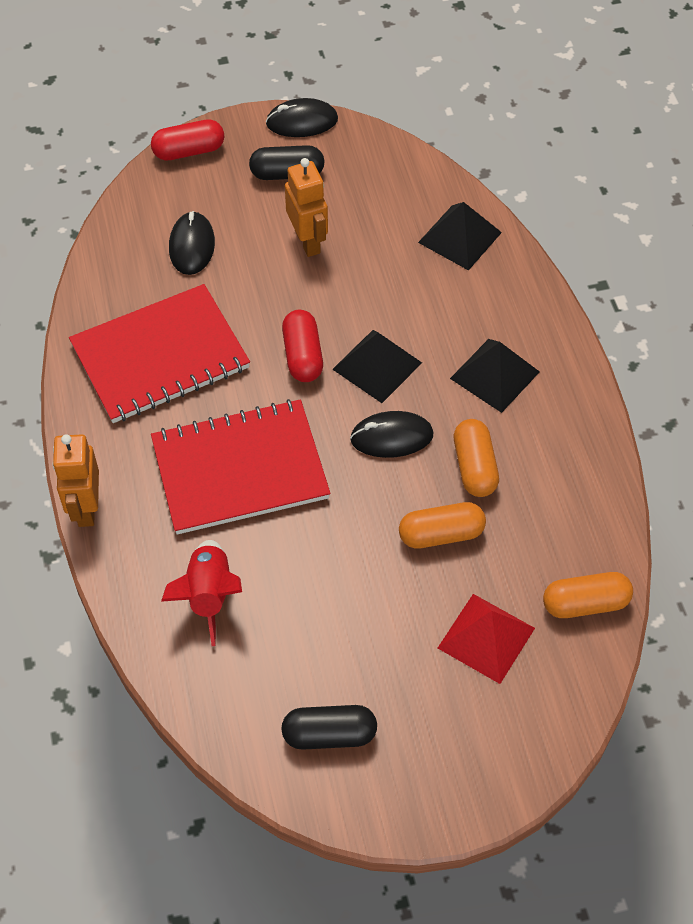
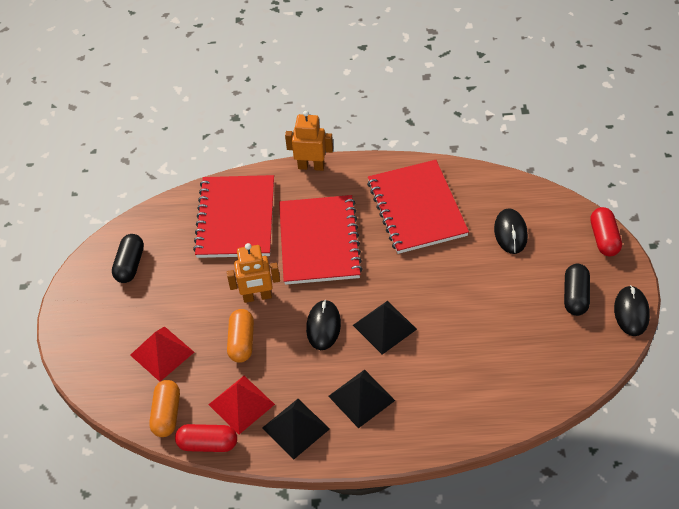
camera: 105 degrees right, 5 degrees down
red rocket [161,540,242,646] -> red notebook [193,175,274,258]
black mouse [169,211,215,275] -> black mouse turned 75 degrees clockwise [494,208,528,254]
red capsule [282,310,323,382] -> red capsule moved to [175,424,237,452]
orange robot [285,158,328,257] -> orange robot moved to [227,243,280,303]
black pyramid [418,202,502,271] -> black pyramid moved to [262,399,330,459]
orange capsule [454,419,499,497] -> none
none -> red pyramid [208,376,275,434]

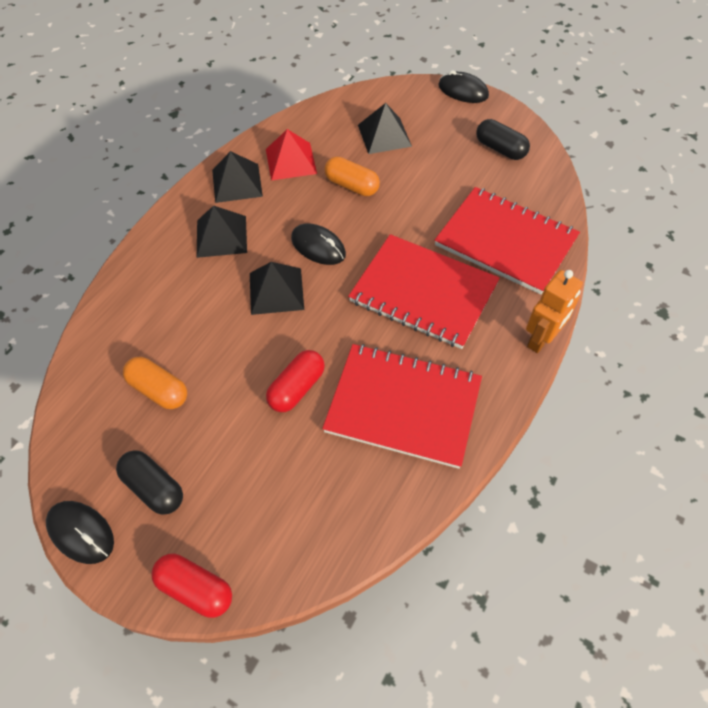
camera: 120 degrees right, 5 degrees up
red pyramid [130,326,194,382] -> black pyramid [358,103,412,154]
orange capsule [149,380,180,437] -> orange capsule moved to [123,357,187,409]
red capsule [175,424,237,452] -> red capsule moved to [266,350,325,412]
orange robot [227,243,280,303] -> none
black mouse [494,208,528,254] -> black mouse moved to [438,70,489,103]

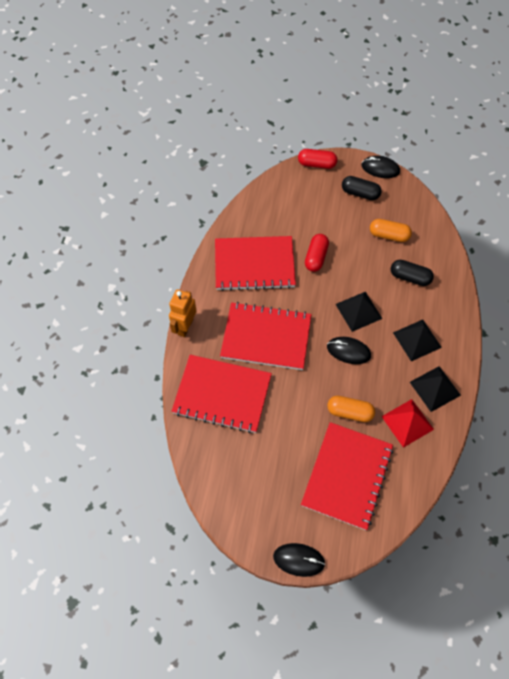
camera: 160 degrees right, 5 degrees up
black pyramid [358,103,412,154] -> red notebook [301,422,393,530]
black capsule [476,119,530,160] -> black capsule moved to [391,260,434,286]

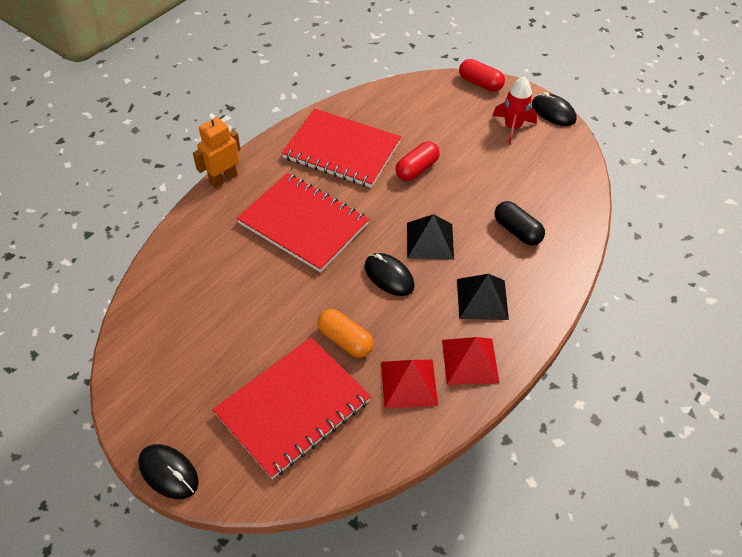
camera: 25 degrees right, 10 degrees down
red notebook [171,355,272,433] -> none
black capsule [342,176,382,200] -> red rocket [492,77,537,145]
orange capsule [370,219,412,242] -> none
black pyramid [410,366,461,412] -> red pyramid [442,337,499,385]

